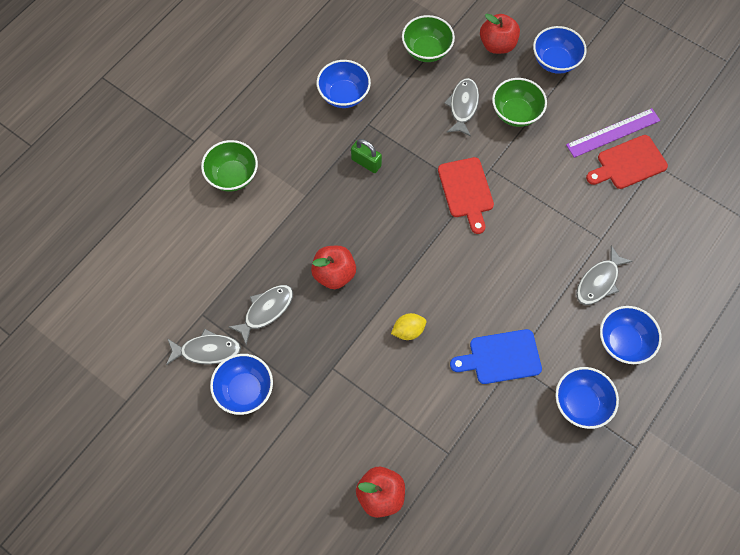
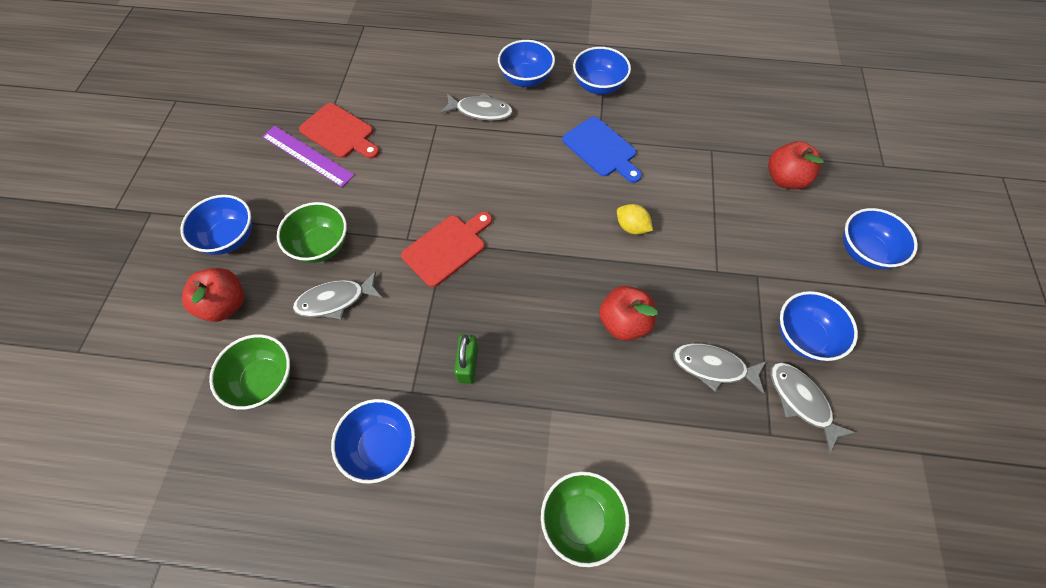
camera: 120 degrees left, 5 degrees down
none -> blue bowl [843,208,918,269]

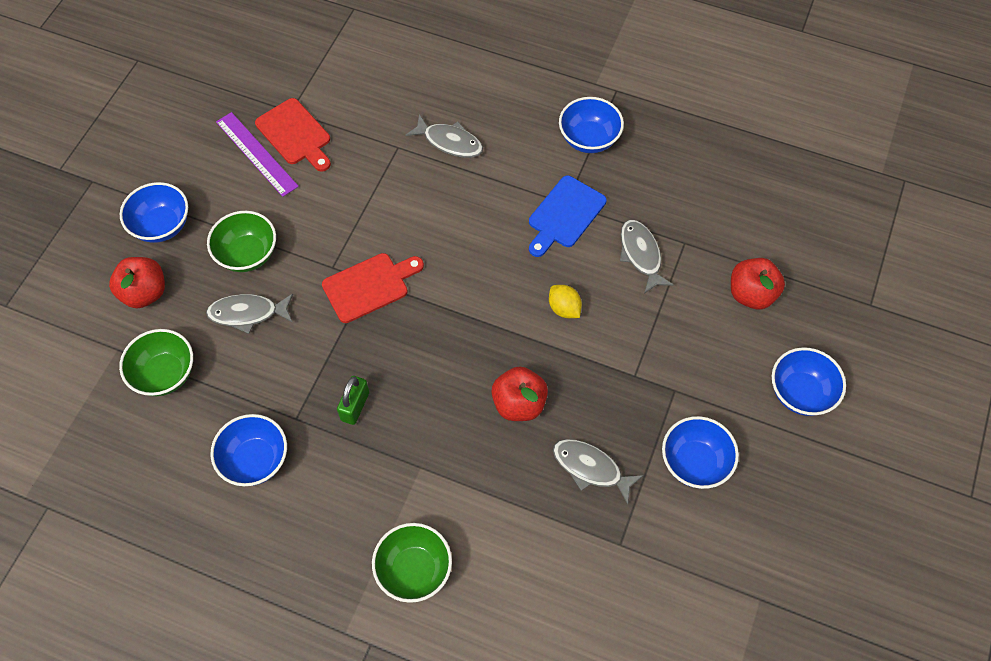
camera: 15 degrees right, 0 degrees up
blue bowl [498,40,555,87] -> none
blue cutting board [562,117,642,183] -> blue cutting board turned 60 degrees clockwise [529,176,607,257]
grey fish [770,362,856,453] -> grey fish moved to [620,220,673,294]

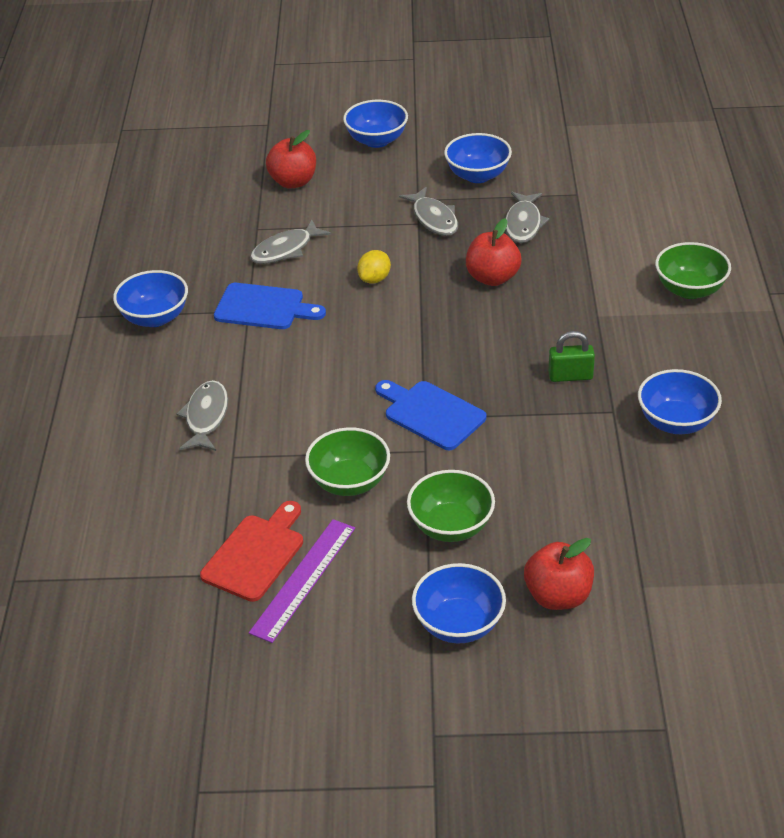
camera: 110 degrees left, 20 degrees down
green bowl [119,329,193,396] -> green bowl moved to [305,427,390,496]
grey fish [206,294,293,334] -> grey fish moved to [399,187,458,236]
red cutting board [322,253,424,323] -> blue cutting board [375,380,486,450]

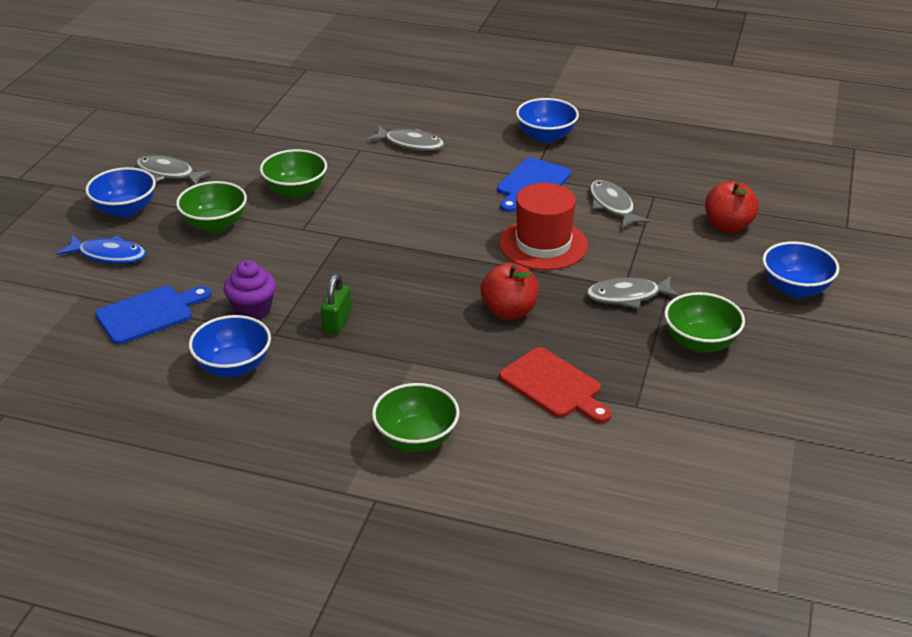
camera: 105 degrees right, 5 degrees down
red cutting board [200,501,303,602] -> red cutting board moved to [499,347,612,423]
purple ruler [249,519,355,643] -> none
yellow lemon [357,250,391,284] -> red hat [499,183,588,270]
blue cutting board [375,380,486,450] -> blue cutting board moved to [95,286,211,344]
blue bowl [444,133,512,183] -> green bowl [664,292,745,353]
grey fish [506,192,549,243] -> grey fish moved to [136,155,213,185]
red apple [524,538,594,610] -> blue fish [57,235,146,264]
none -> purple cupcake [224,260,276,320]

